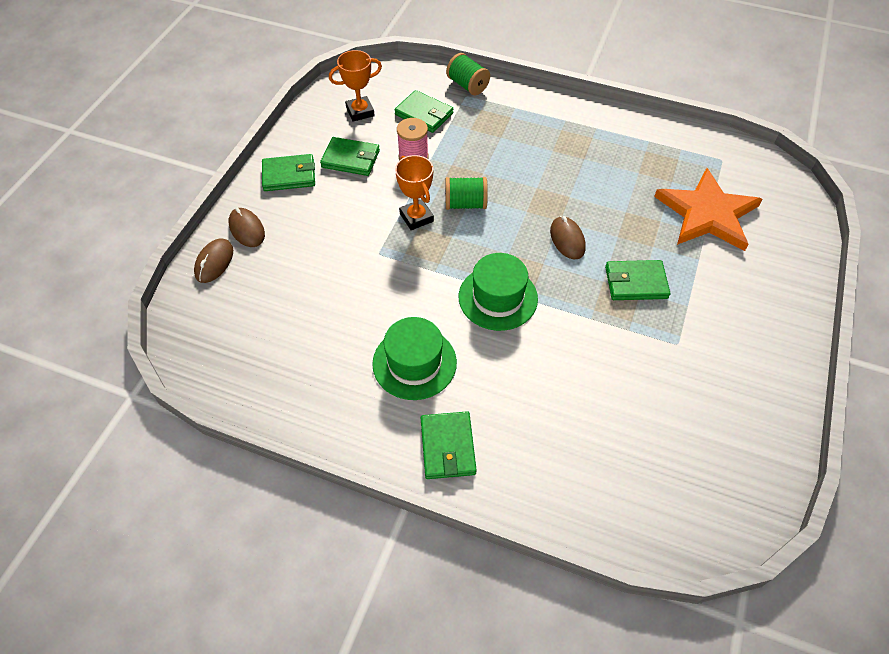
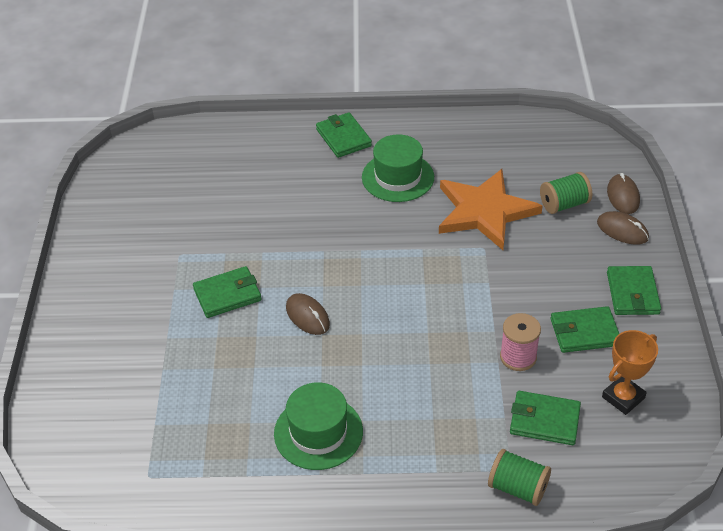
camera: 160 degrees right, 10 degrees down
green wallet [262,154,315,191] -> green wallet turned 60 degrees counterclockwise [607,266,661,315]
orange trophy [395,155,434,230] -> none
green spool [445,177,488,210] -> green spool moved to [540,172,592,214]
green hat [459,253,538,331] -> green hat moved to [274,382,363,470]
orange star [654,168,763,251] -> orange star moved to [439,169,542,250]

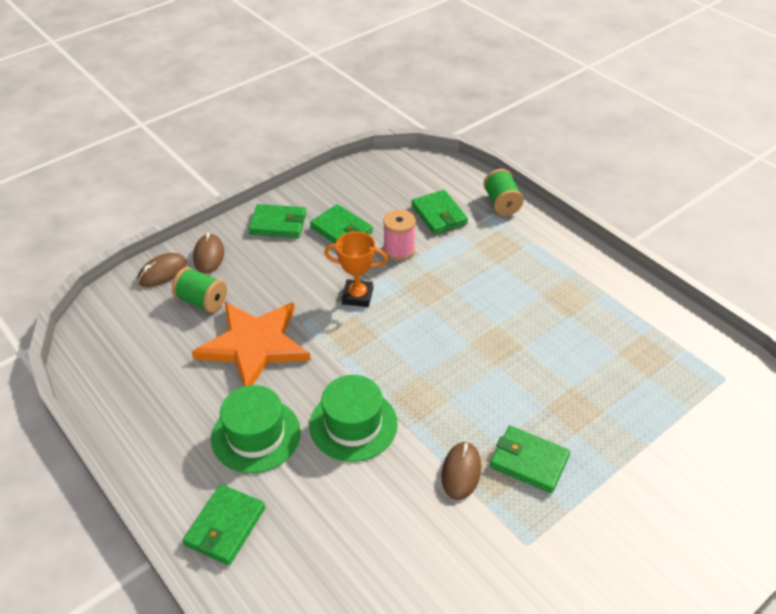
camera: 130 degrees left, 0 degrees up
green hat [274,382,363,470] -> green hat moved to [309,375,398,462]
brown mouse [286,293,330,335] -> brown mouse moved to [442,441,481,500]
orange trophy [602,330,658,415] -> orange trophy moved to [324,231,388,307]
green wallet [607,266,661,315] -> green wallet turned 45 degrees clockwise [248,204,306,238]

